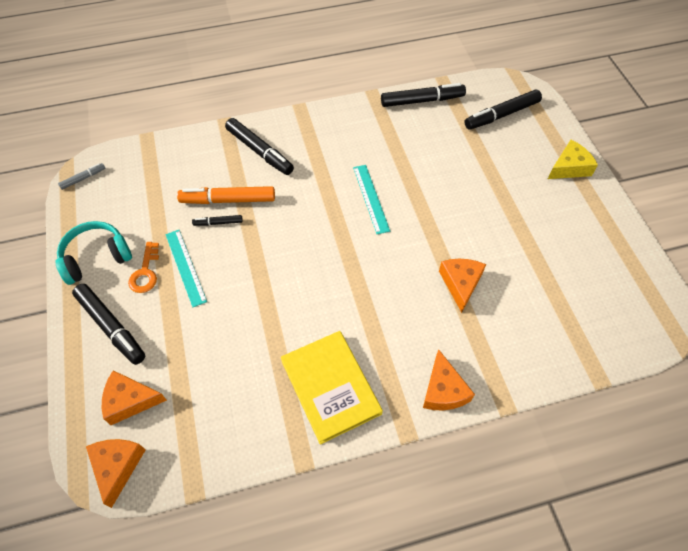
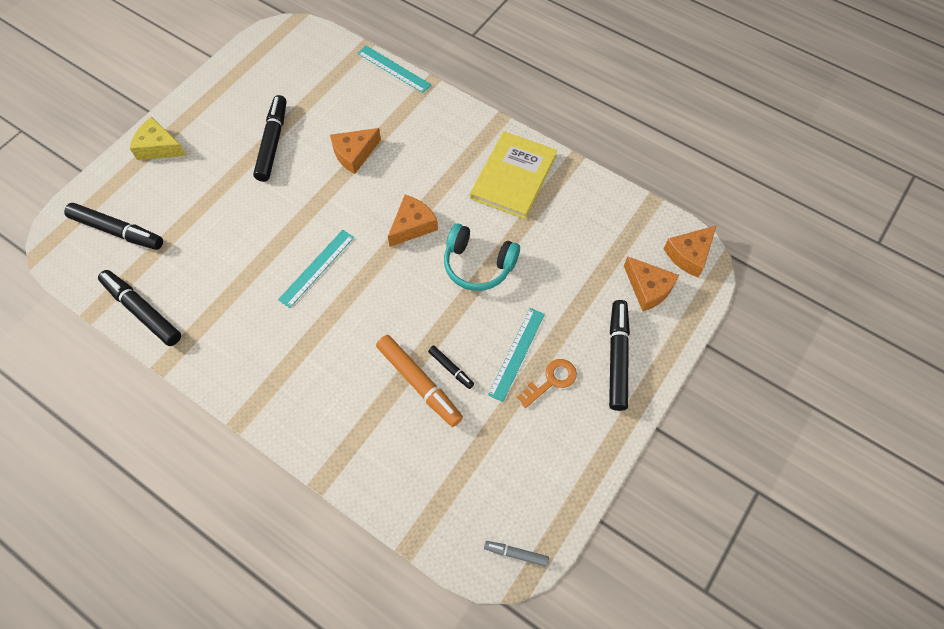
camera: 130 degrees left, 5 degrees up
turquoise headphones [55,221,132,285] -> turquoise headphones moved to [444,224,520,291]
black marker [225,118,294,175] -> black marker moved to [253,95,286,182]
orange cheese [423,349,475,411] -> orange cheese moved to [388,195,438,247]
none -> turquoise ruler [357,46,432,93]

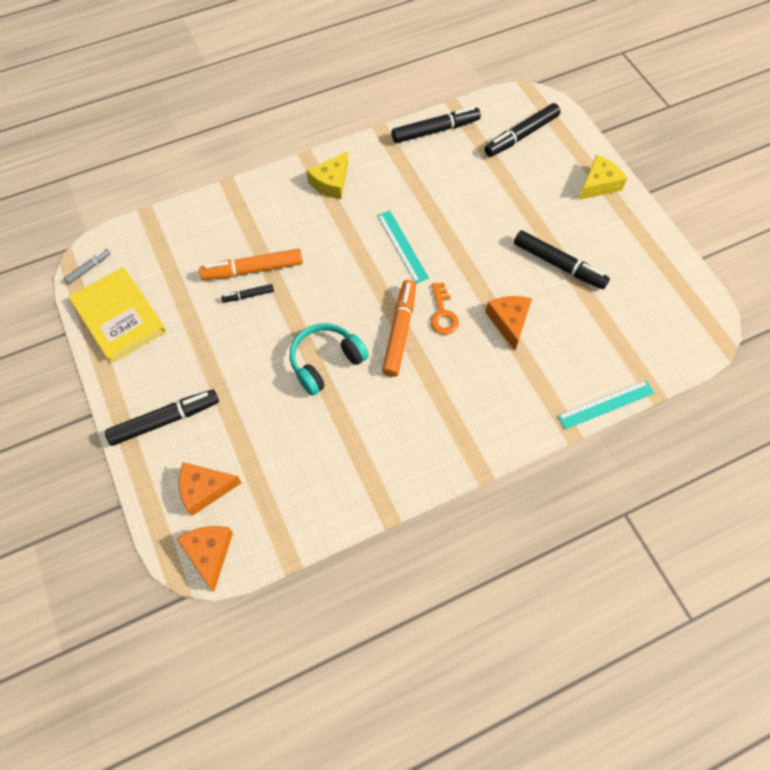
camera: 120 degrees right, 0 degrees up
orange cheese [388,195,438,247] -> orange marker [382,280,416,377]
yellow book [470,131,557,219] -> yellow book moved to [69,267,166,363]
turquoise ruler [488,308,545,402] -> none
orange key [517,359,577,408] -> orange key moved to [431,283,459,335]
black marker [609,300,630,411] -> black marker turned 60 degrees counterclockwise [105,389,219,446]
none -> yellow cheese [307,151,348,199]

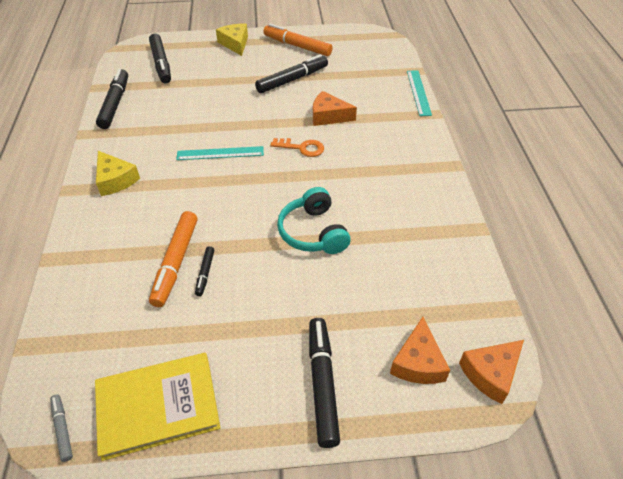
camera: 70 degrees left, 15 degrees down
orange cheese [177,526,233,591] -> orange cheese turned 45 degrees counterclockwise [459,340,524,404]
orange marker [382,280,416,377] -> orange marker moved to [263,24,332,56]

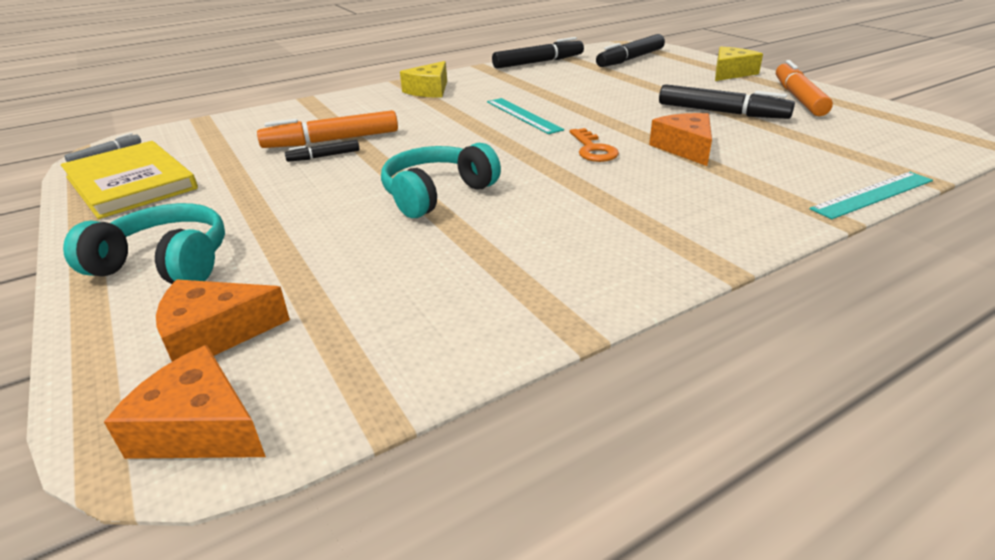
camera: 65 degrees right, 15 degrees down
black marker [309,318,340,448] -> turquoise headphones [63,203,225,284]

